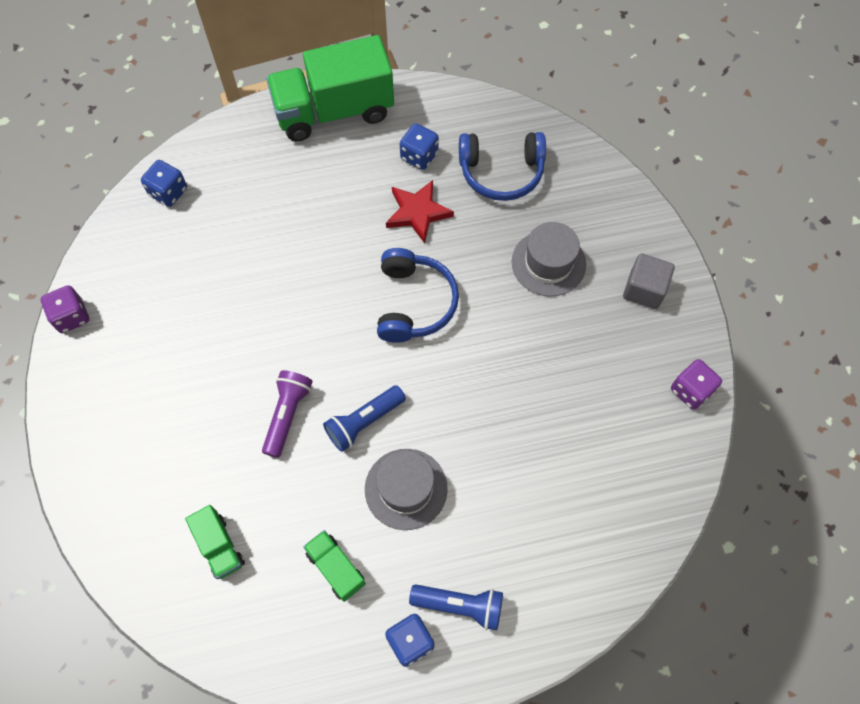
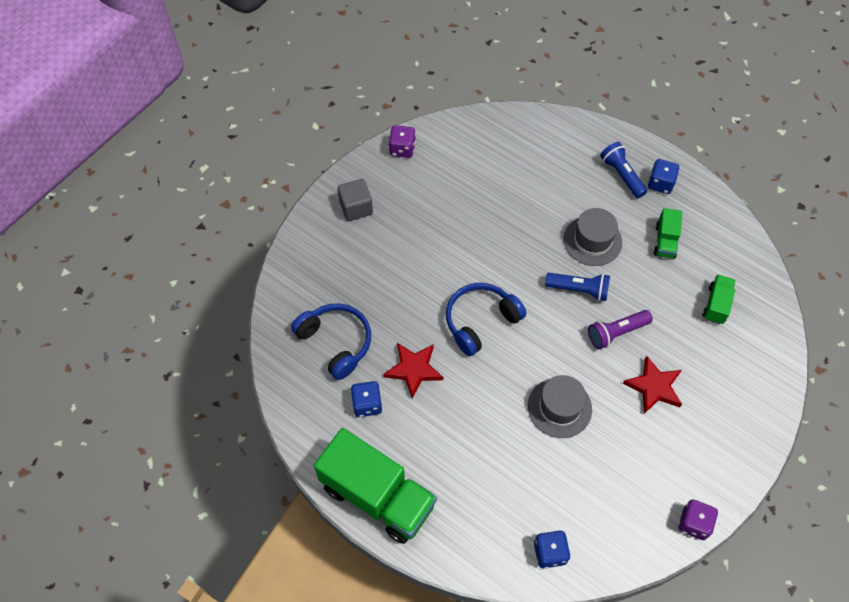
camera: 130 degrees left, 5 degrees down
grey hat [512,222,586,297] -> grey hat moved to [528,375,592,438]
none -> red star [623,356,682,414]

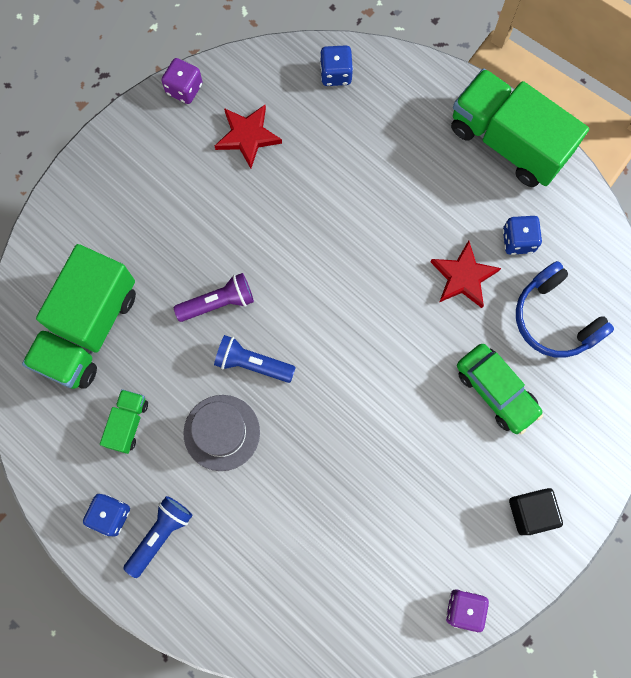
camera: 175 degrees left, 15 degrees up
grey cube [338,179,373,221] -> black cube [509,488,563,535]
blue headphones [446,283,526,356] -> none
grey hat [528,375,592,438] -> none
blue flashlight [600,142,647,198] -> blue flashlight turned 120 degrees counterclockwise [123,496,193,578]
red star [623,356,682,414] -> red star moved to [215,105,282,168]
green truck [703,275,735,324] -> green truck [22,244,136,389], size x2.17
none -> green car [457,344,543,435]

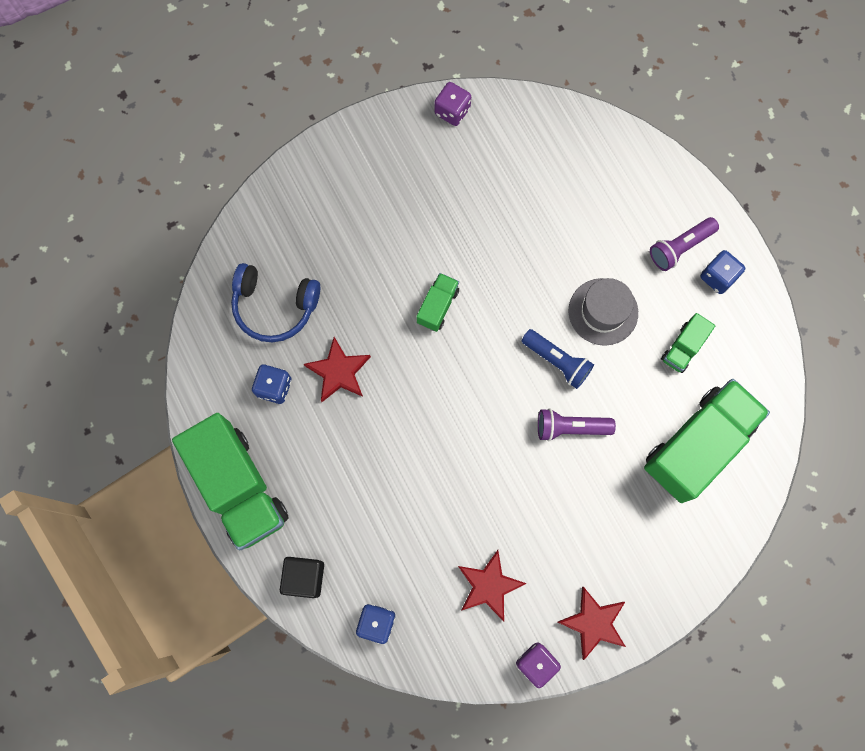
camera: 160 degrees left, 0 degrees up
blue flashlight [123,496,193,578] -> purple flashlight [650,217,719,271]
green car [457,344,543,435] -> none
black cube [509,488,563,535] -> black cube moved to [280,557,324,598]
blue headphones [516,261,614,358] -> blue headphones turned 120 degrees clockwise [231,263,320,342]
none -> green truck [417,273,459,332]
none -> red star [558,587,626,660]

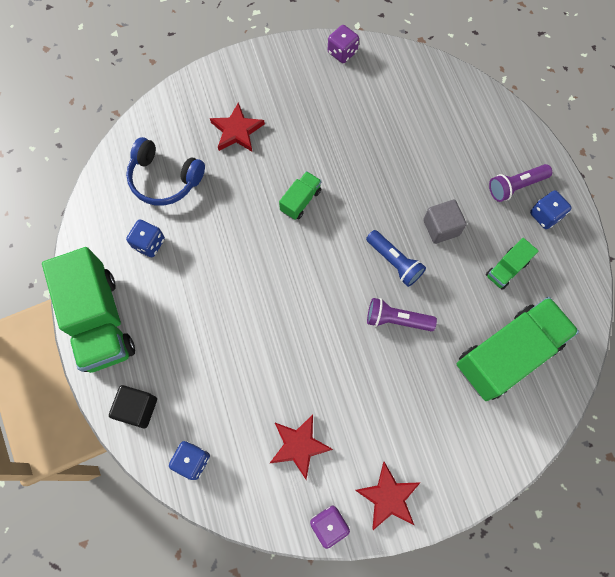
camera: 10 degrees right, 5 degrees down
red star [304,337,371,402] -> red star moved to [210,103,265,152]
grey hat [568,278,638,346] -> grey cube [423,200,467,244]

